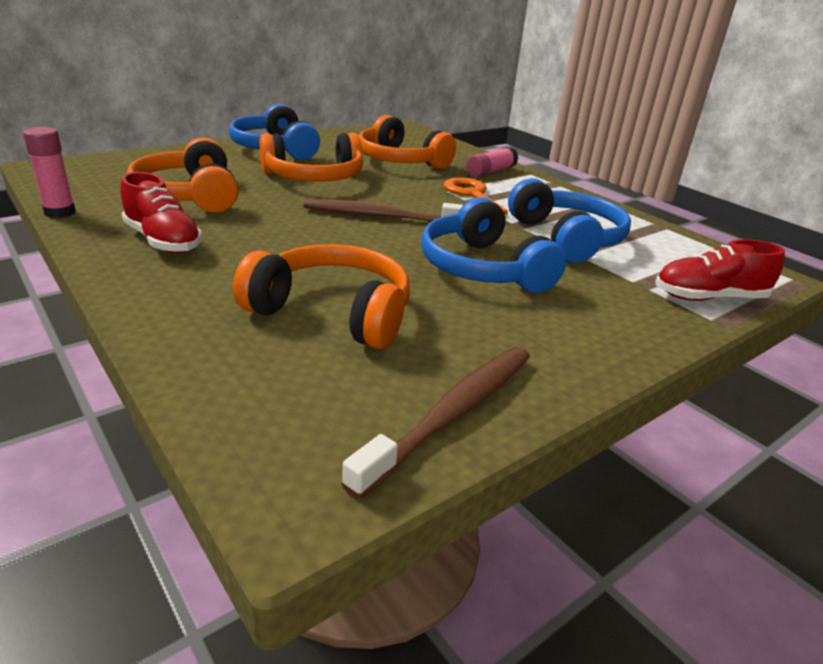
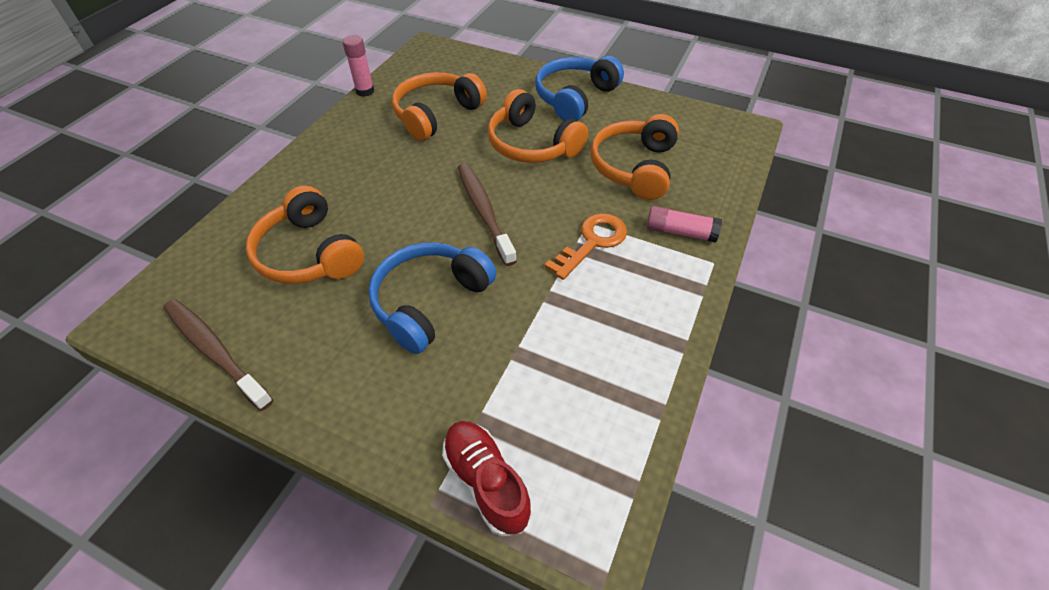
camera: 65 degrees right, 20 degrees up
red shoe [120,172,202,253] -> none
orange headphones [233,244,410,349] -> orange headphones turned 150 degrees clockwise [246,185,364,284]
brown toothbrush [341,347,530,500] -> brown toothbrush turned 150 degrees counterclockwise [164,299,273,411]
blue headphones [508,178,631,263] -> none

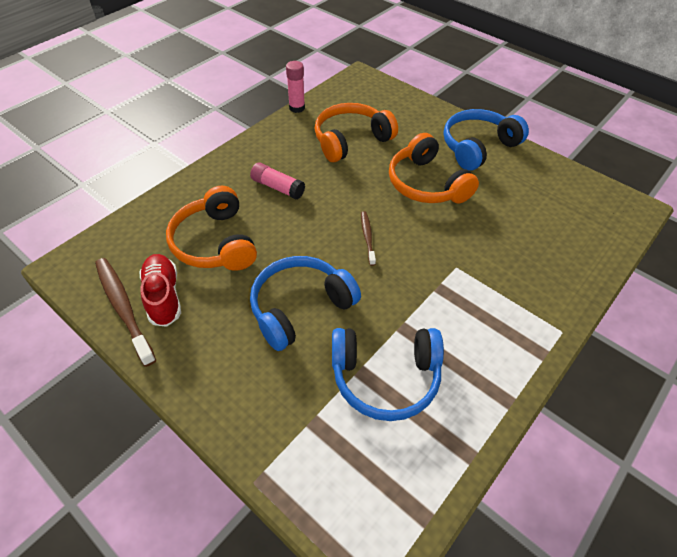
camera: 15 degrees right, 0 degrees up
red shoe [442,421,532,536] -> red shoe moved to [139,254,181,327]
brown toothbrush [458,163,517,266] -> brown toothbrush [361,211,376,266], size x0.54
orange key [545,213,627,280] -> none
orange headphones [590,114,679,200] -> none
pink glue stick [646,206,722,243] -> pink glue stick moved to [250,162,305,200]
none -> blue headphones [332,328,444,421]

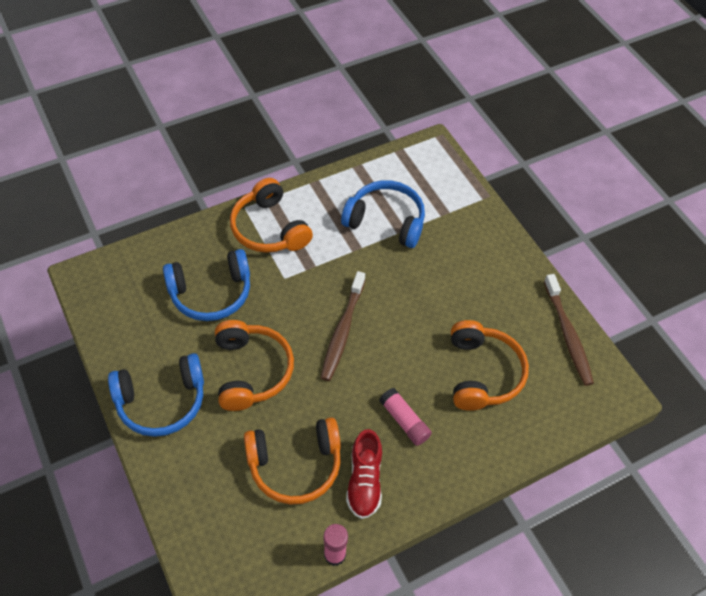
camera: 160 degrees left, 5 degrees up
red shoe [139,254,181,327] -> red shoe moved to [346,429,382,519]
blue headphones [250,256,361,351] -> blue headphones moved to [163,249,250,321]
brown toothbrush [361,211,376,266] -> brown toothbrush [321,271,365,381], size x1.84
none -> orange headphones [230,178,313,253]

